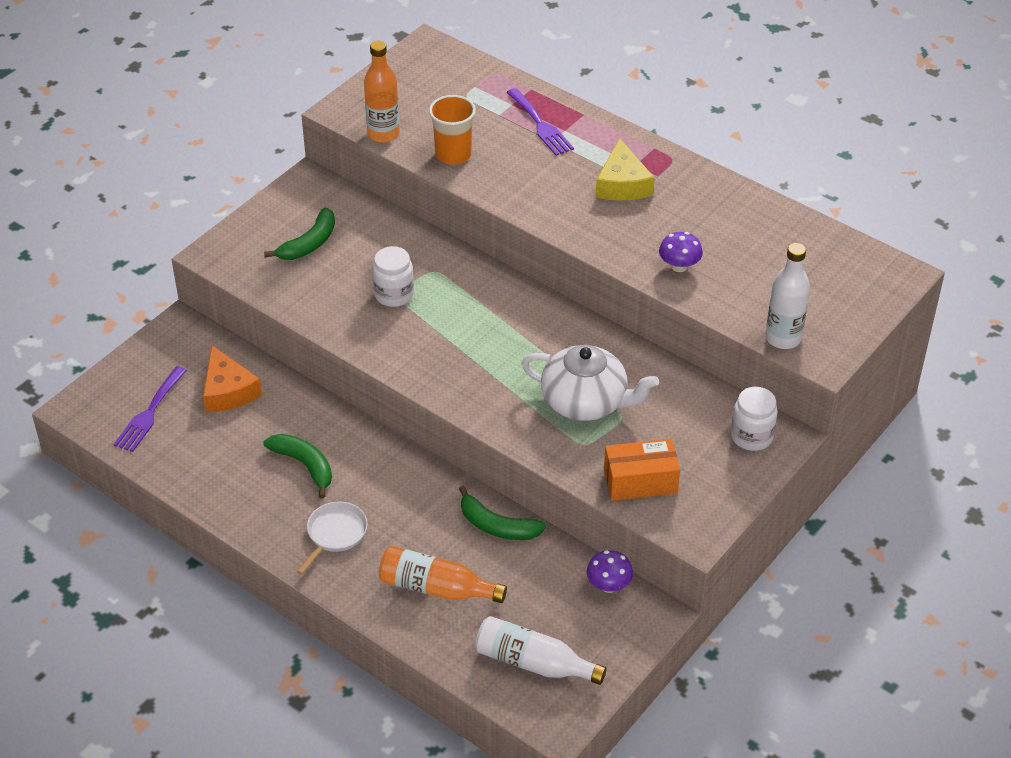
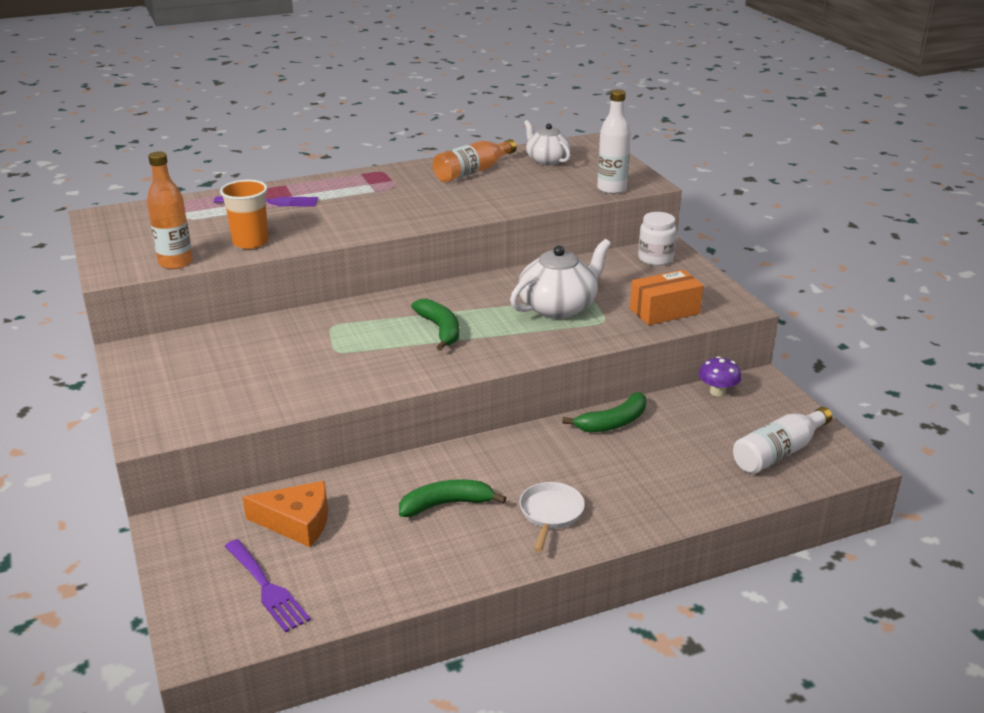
camera: 60 degrees left, 15 degrees down
green banana [264,207,335,260] -> green banana moved to [411,299,459,351]
white pan [296,502,368,575] -> white pan turned 45 degrees clockwise [519,482,585,552]
white jar [372,246,414,307] -> none
orange bottle [379,546,507,603] -> orange bottle moved to [433,139,517,182]
yellow cheese [596,138,655,201] -> none
orange box [604,439,680,501] -> orange box turned 45 degrees clockwise [630,270,703,325]
purple mushroom [659,232,703,272] -> none
none -> white teapot [524,120,571,166]

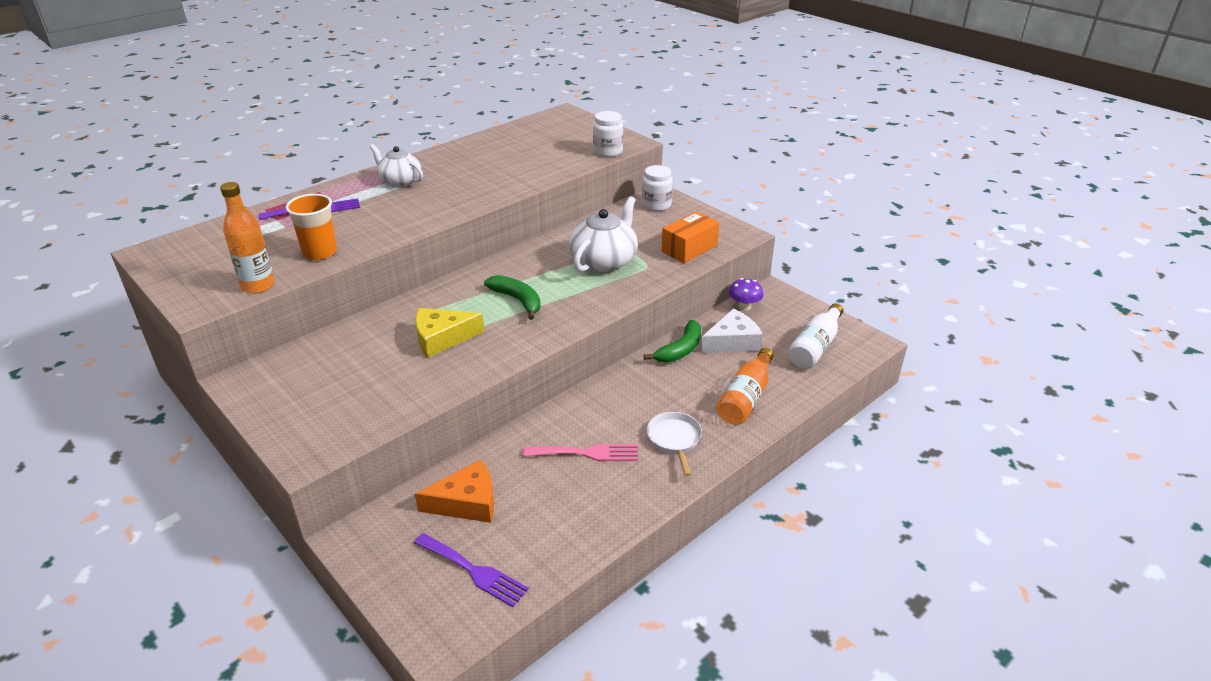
camera: 20 degrees left, 5 degrees up
green banana [399,479,506,517] -> pink fork [523,444,638,461]
orange bottle [433,139,517,182] -> orange bottle moved to [716,348,774,425]
white teapot [524,120,571,166] -> white teapot moved to [370,144,423,187]
white bottle [597,89,631,194] -> white jar [593,111,623,157]
none -> yellow cheese [415,308,484,358]
none -> white cheese [700,309,763,353]

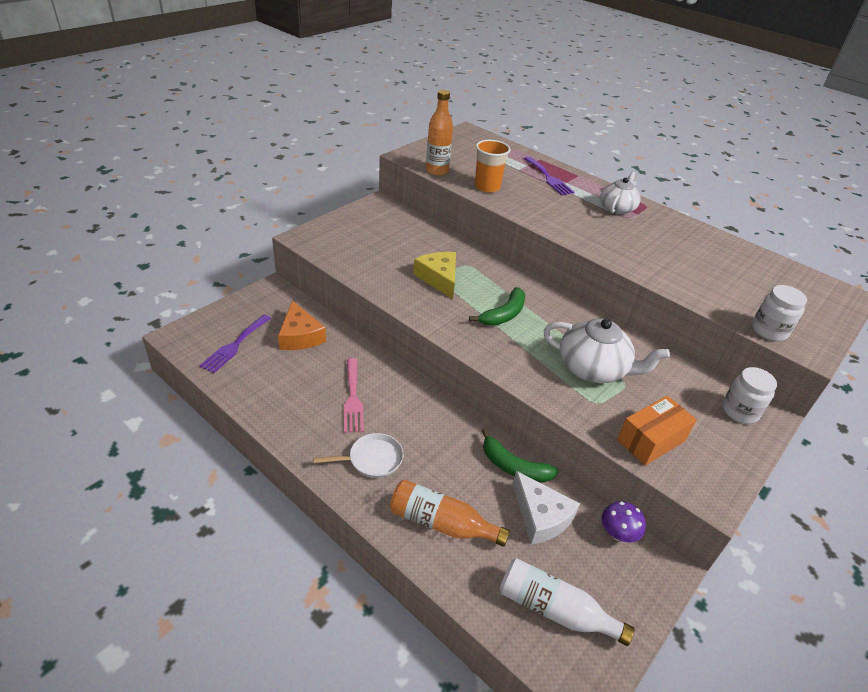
camera: 80 degrees right, 5 degrees up
orange box [661,212,719,263] -> orange box turned 75 degrees counterclockwise [617,396,697,466]

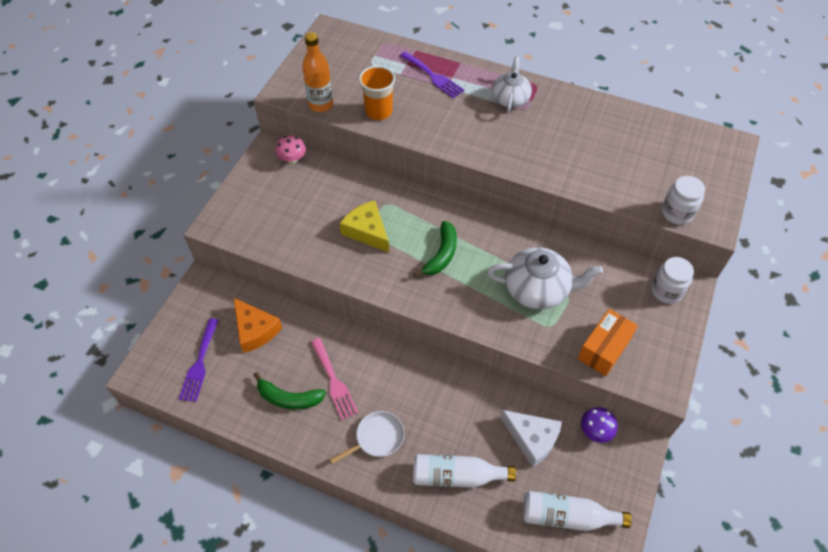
camera: 15 degrees left, 15 degrees up
orange bottle [390,480,510,547] -> white bottle [413,454,516,488]
green banana [482,429,559,482] -> green banana moved to [254,372,326,409]
none -> pink mushroom [275,135,306,164]

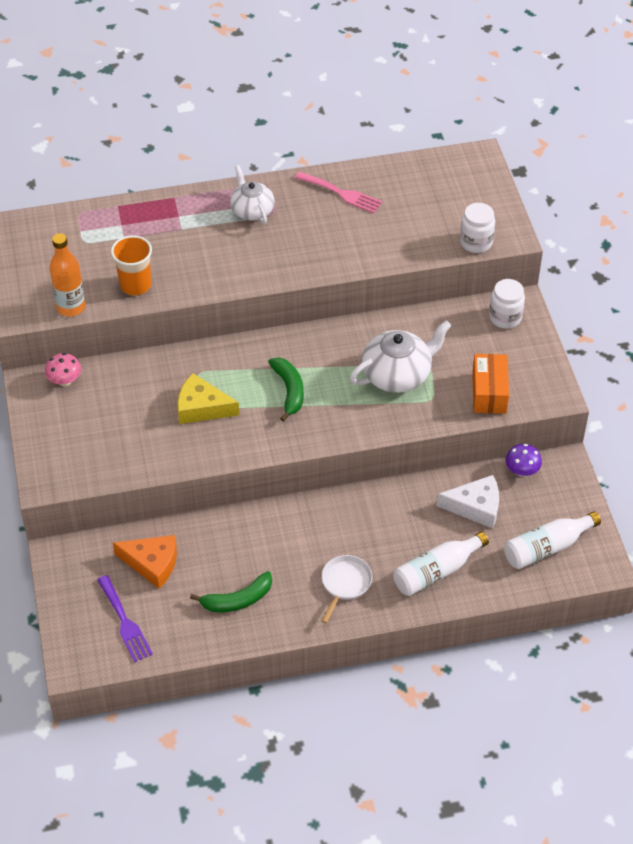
camera: 35 degrees left, 5 degrees down
pink fork [311,338,358,420] -> pink fork moved to [295,172,382,213]
purple fork [400,51,465,98] -> none

